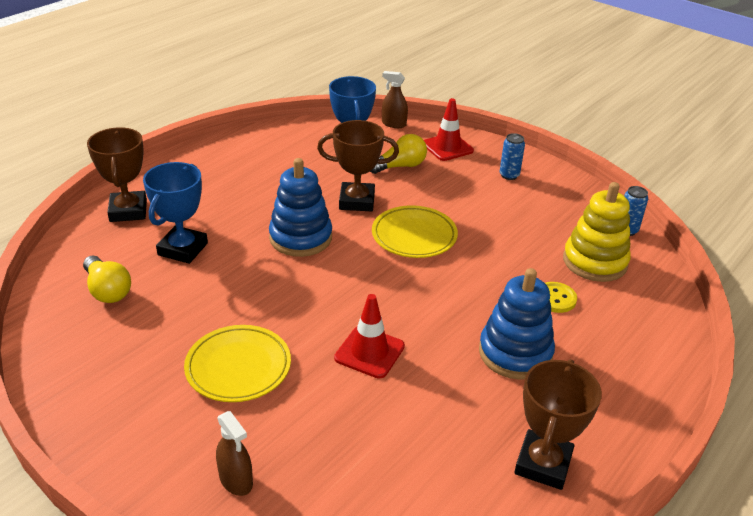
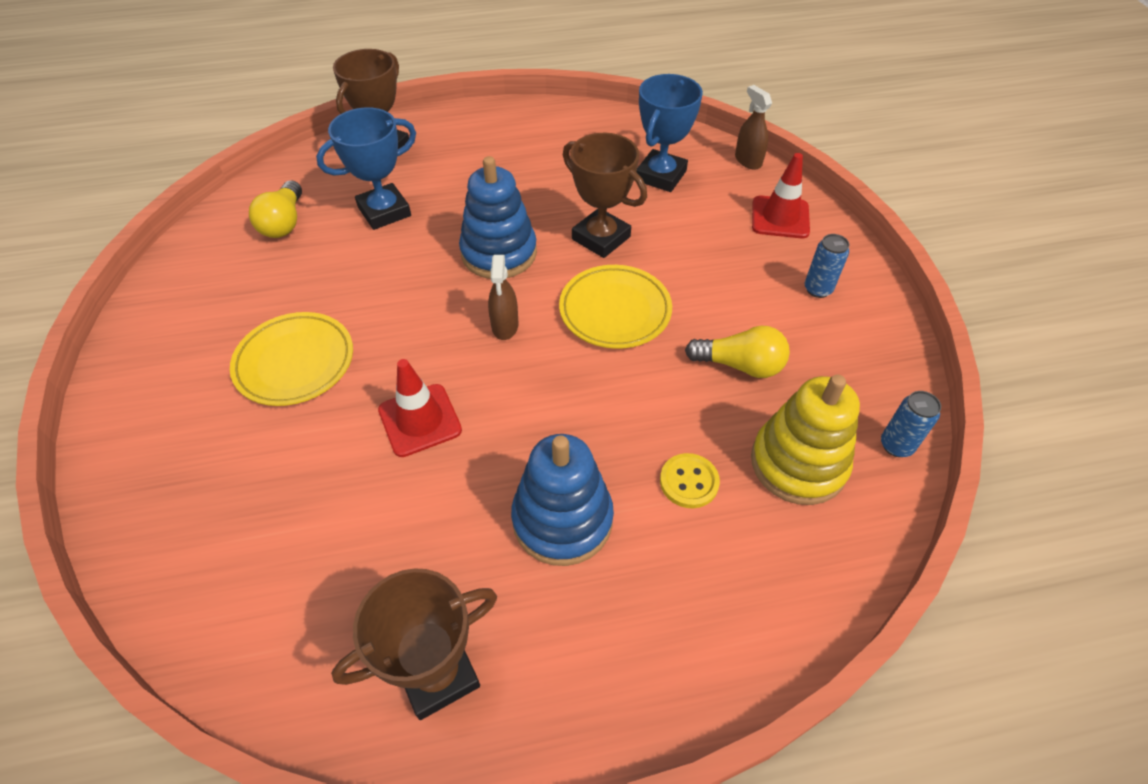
camera: 40 degrees right, 15 degrees up
brown spray bottle [216,411,253,496] -> brown spray bottle moved to [488,255,519,340]
yellow light bulb [370,134,427,174] -> yellow light bulb moved to [685,326,790,378]

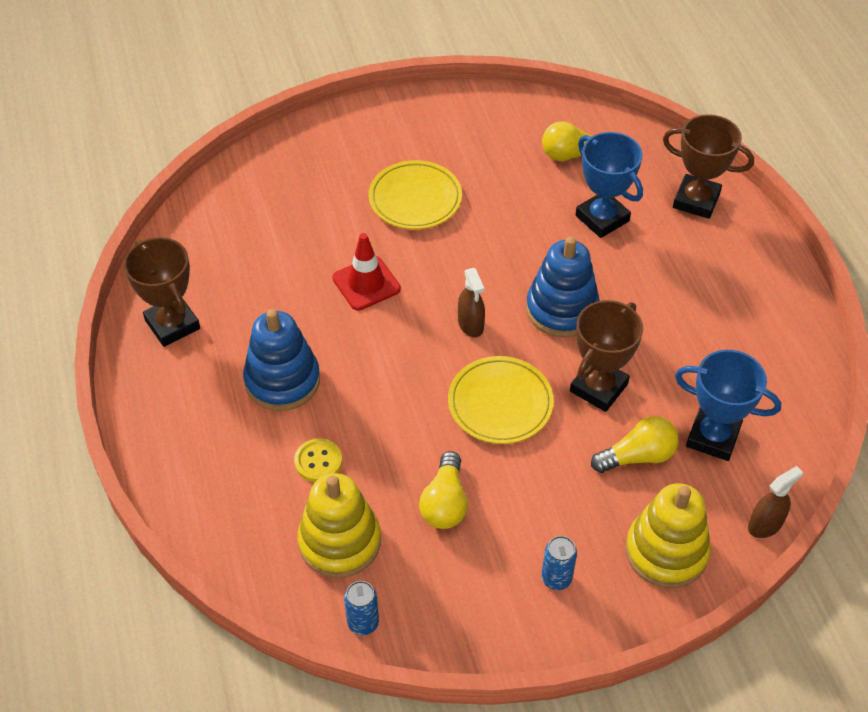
camera: 85 degrees right, 0 degrees up
brown spray bottle [488,255,519,340] -> brown spray bottle turned 105 degrees counterclockwise [458,268,485,338]
red traffic cone [752,153,810,238] -> yellow stacking toy [625,483,711,589]
none -> yellow light bulb [591,416,679,473]

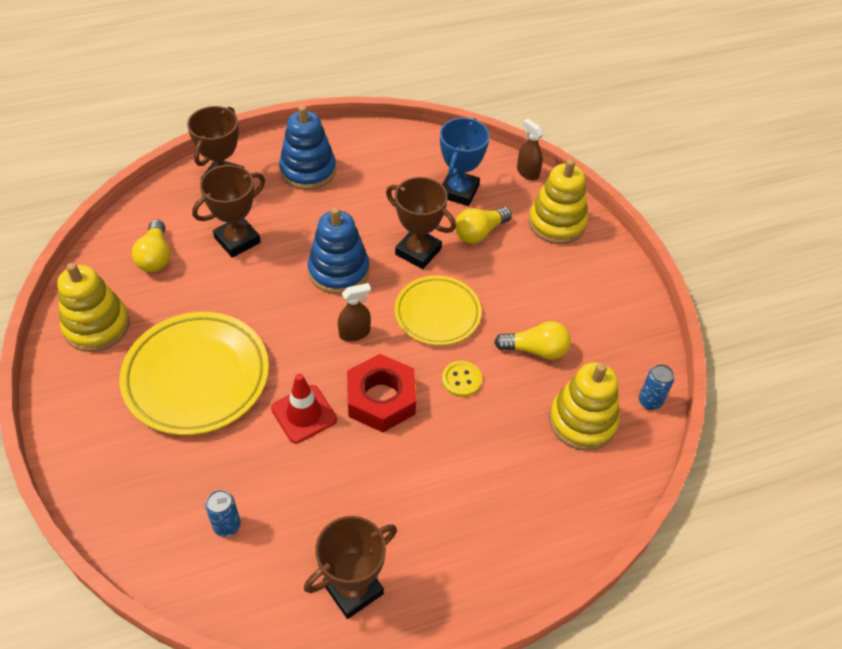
camera: 95 degrees left, 0 degrees up
blue stacking toy [243,309,320,411] -> blue stacking toy moved to [279,105,336,190]
yellow button [294,438,342,482] -> yellow button moved to [442,361,482,397]
yellow plate [369,160,462,229] -> yellow plate [120,312,269,435], size x1.57
blue can [541,536,577,590] -> blue can moved to [205,490,241,537]
blue trophy [576,132,643,238] -> brown trophy [192,165,265,258]
yellow light bulb [591,416,679,473] -> yellow light bulb turned 105 degrees counterclockwise [455,207,512,244]
none -> yellow stacking toy [57,263,130,352]
none -> red nut [347,354,416,432]

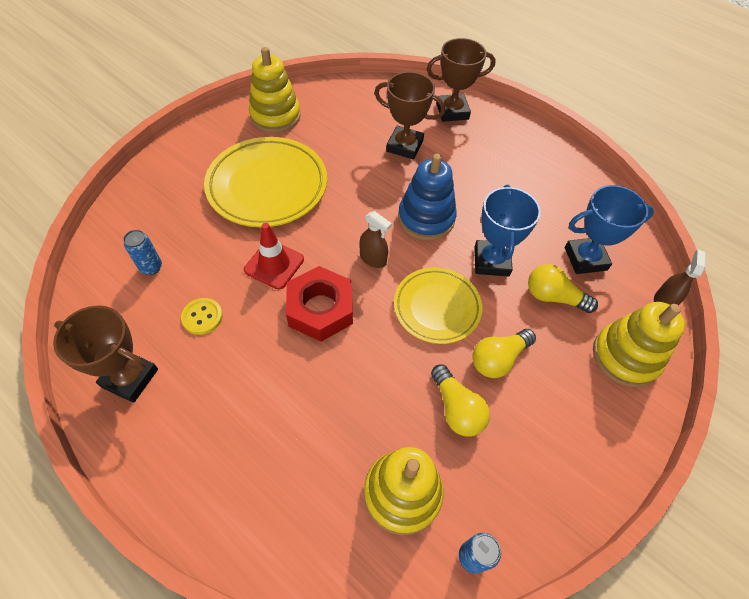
camera: 60 degrees right, 5 degrees up
yellow light bulb [132,220,170,272] -> yellow light bulb moved to [472,329,536,378]
blue stacking toy [279,105,336,190] -> none
brown trophy [386,177,456,269] -> blue trophy [474,185,541,277]
yellow button [442,361,482,397] -> yellow button moved to [181,298,223,335]

